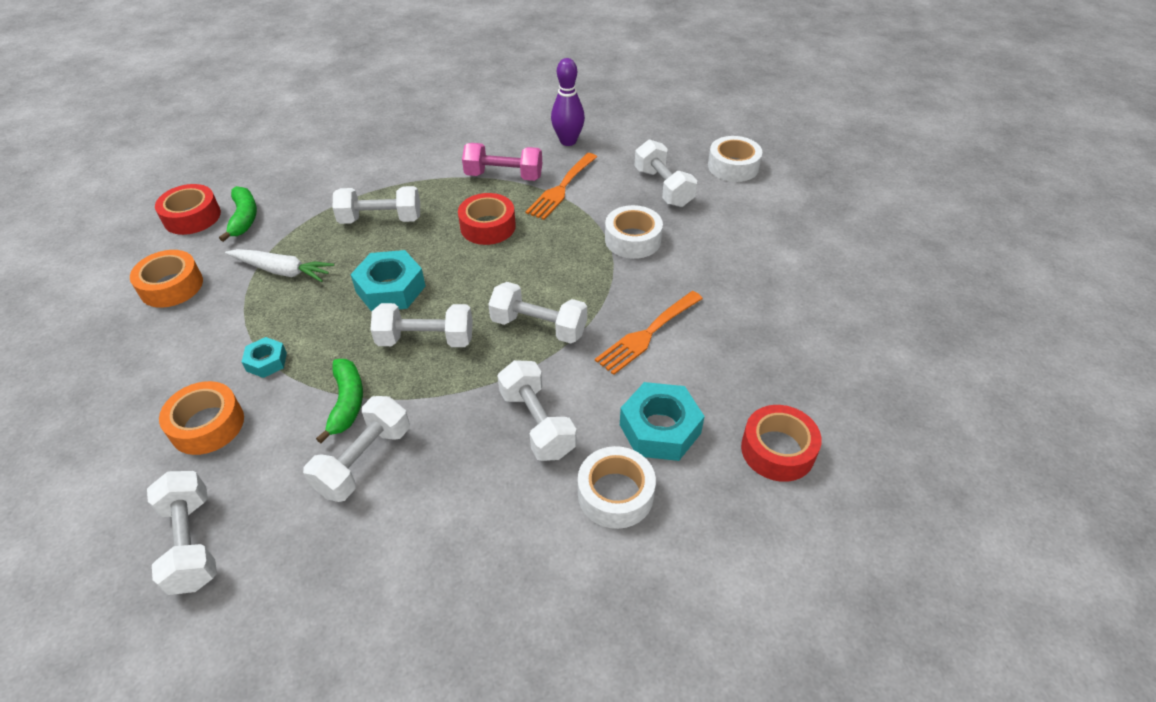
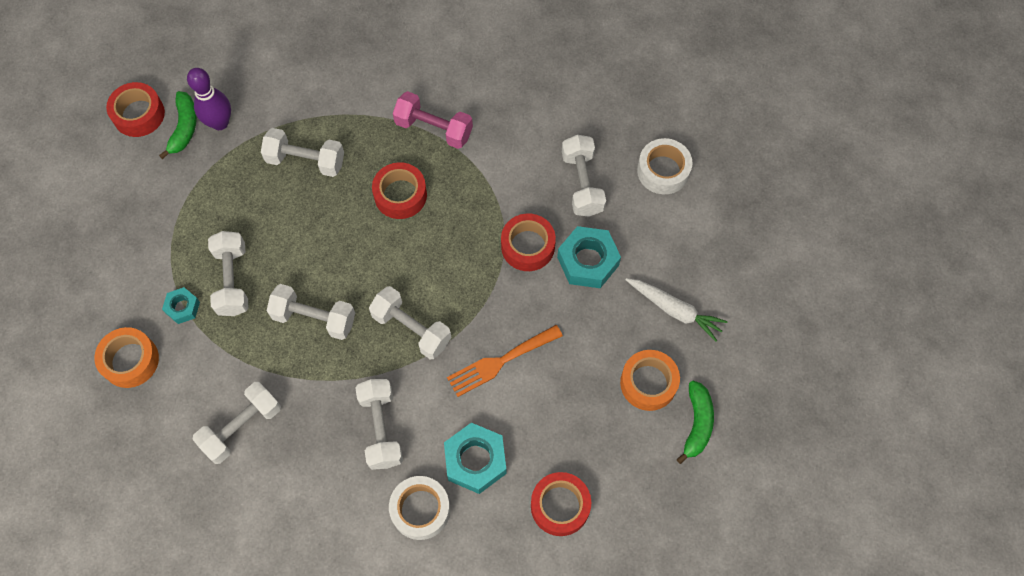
camera: 15 degrees right, 20 degrees up
orange tape [130,250,203,308] -> orange tape moved to [620,350,680,411]
white dumbbell [147,471,217,595] -> white dumbbell moved to [208,231,249,316]
white carrot [225,249,334,282] -> white carrot moved to [626,278,728,342]
green banana [316,359,363,443] -> green banana moved to [676,381,714,464]
turquoise nut [350,250,425,312] -> turquoise nut moved to [557,226,621,288]
orange fork [525,153,597,220] -> none
purple bowling pin [551,58,585,146] -> purple bowling pin moved to [187,68,231,130]
white tape [605,205,663,259] -> red tape [501,213,556,271]

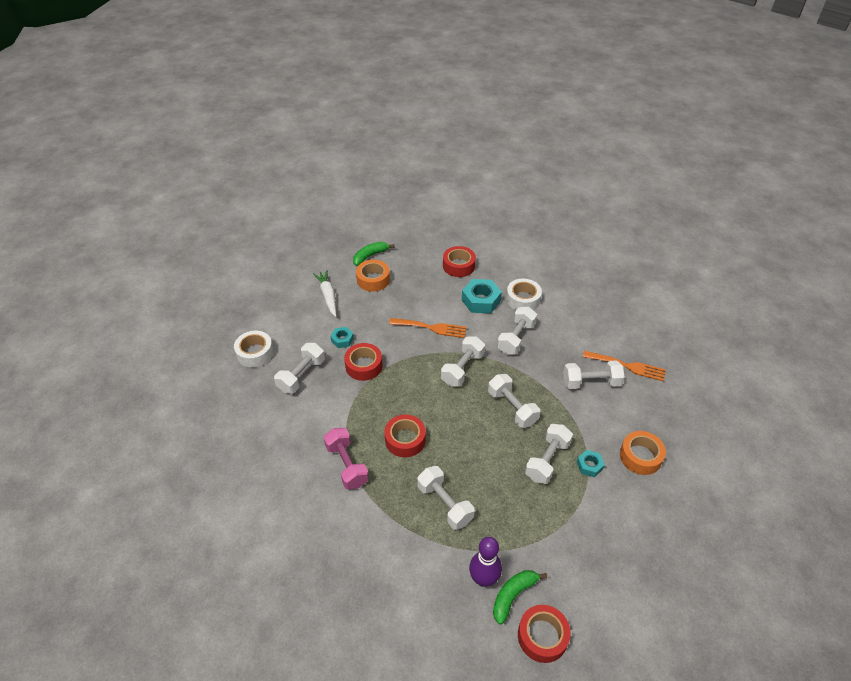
camera: 140 degrees left, 20 degrees down
white dumbbell [369,286,451,359] -> white dumbbell turned 45 degrees clockwise [441,337,485,387]
turquoise nut [557,226,621,288] -> turquoise nut [330,327,354,348], size x0.56
none -> orange fork [583,351,666,381]

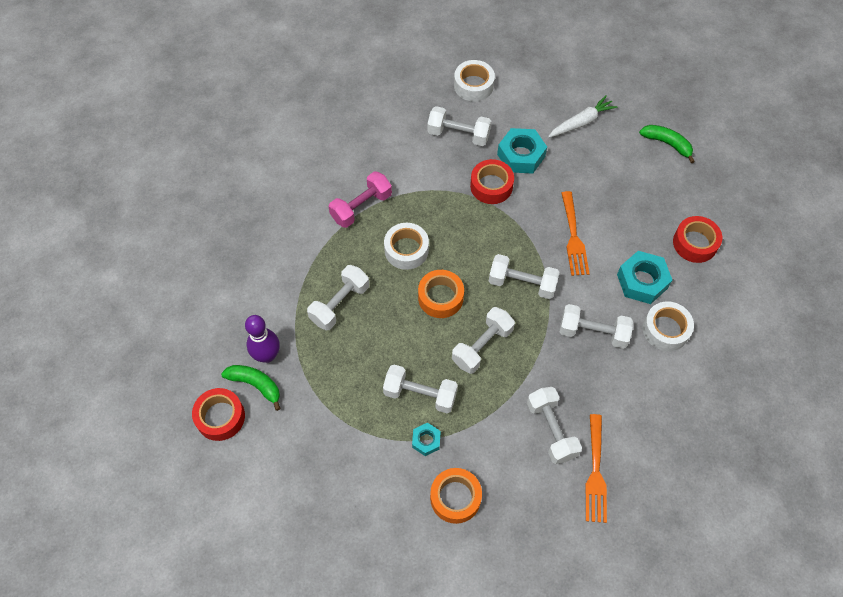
camera: 75 degrees right, 15 degrees up
turquoise nut [330,327,354,348] -> turquoise nut [497,128,547,174], size x1.80
orange tape [356,260,390,292] -> orange tape moved to [418,270,464,318]
red tape [385,414,426,457] -> white tape [384,223,429,270]

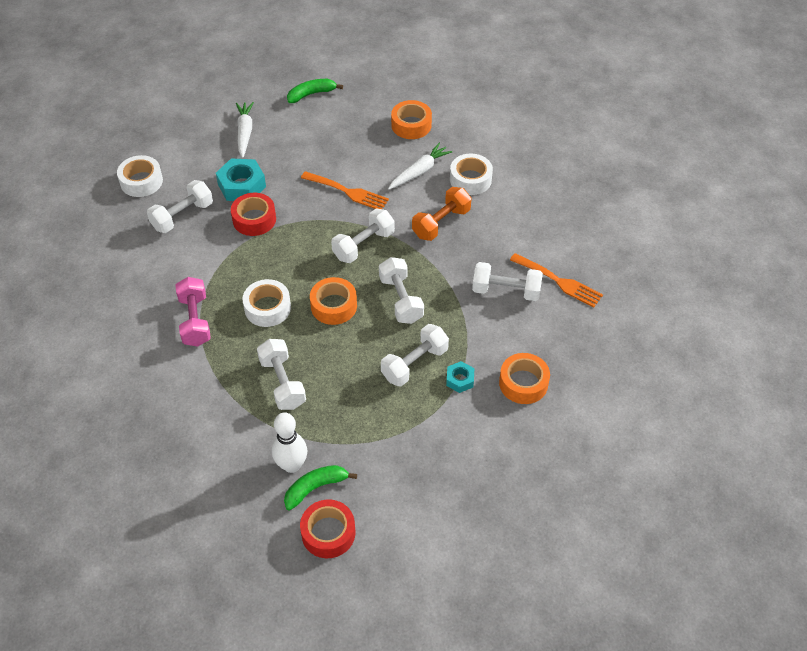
camera: 60 degrees left, 10 degrees down
purple bowling pin [245,315,280,363] -> white bowling pin [272,413,307,473]
white dumbbell [559,304,633,349] -> orange dumbbell [412,187,472,241]
turquoise nut [617,251,672,304] -> white carrot [388,143,452,190]
red tape [673,216,722,263] -> orange tape [391,100,432,139]

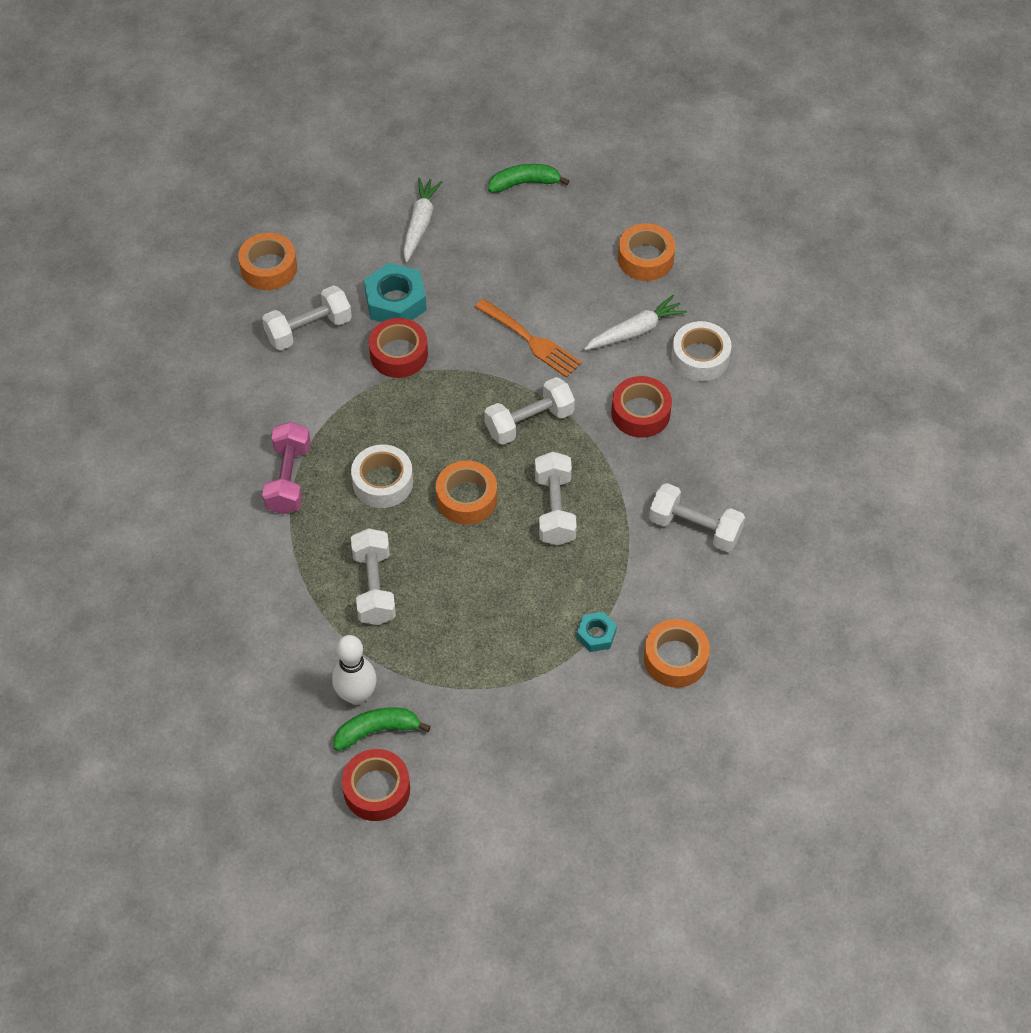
camera: 15 degrees right, 5 degrees up
white tape [117,155,163,197] -> orange tape [238,233,297,290]
white dumbbell [381,324,449,386] -> none
orange dumbbell [412,187,472,241] -> red tape [611,376,672,438]
orange fork [510,253,603,307] -> none

